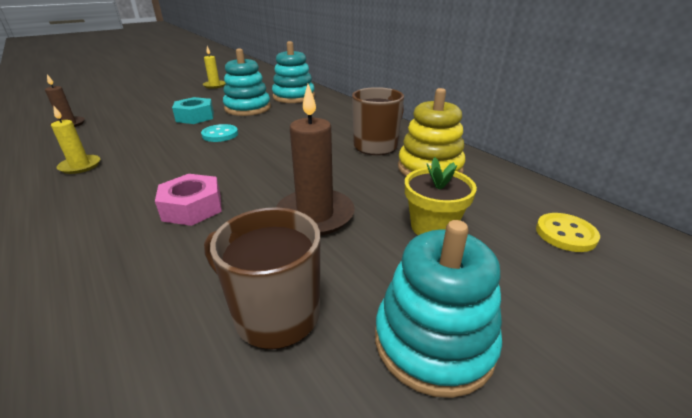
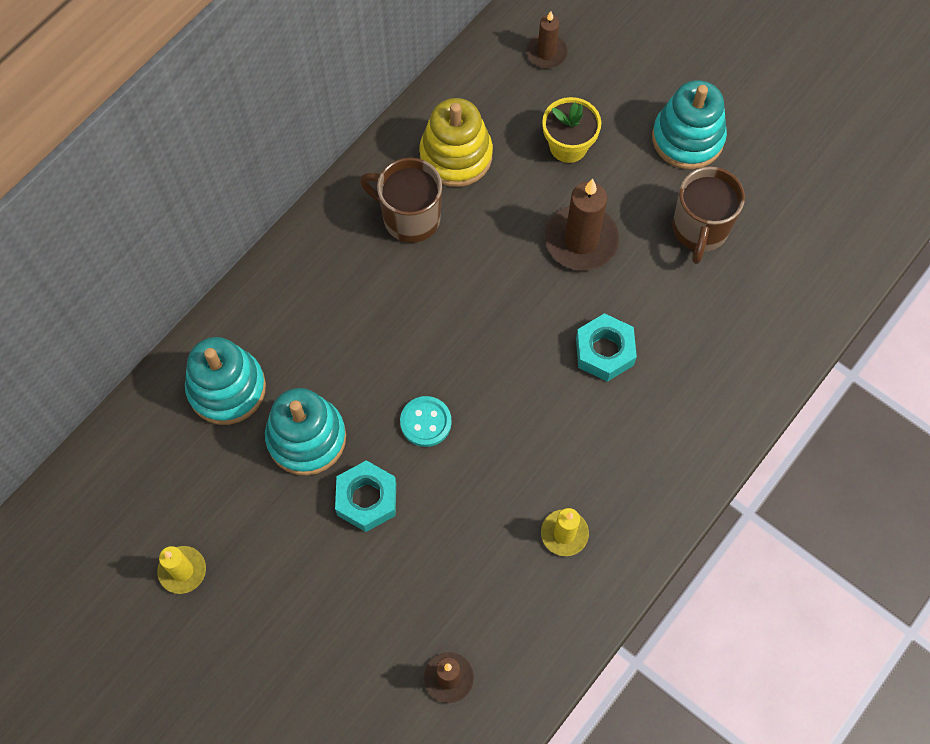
camera: 105 degrees left, 35 degrees up
pink nut [155,174,222,226] -> turquoise nut [576,313,637,382]
yellow button [536,213,600,252] -> brown candle [526,11,568,68]

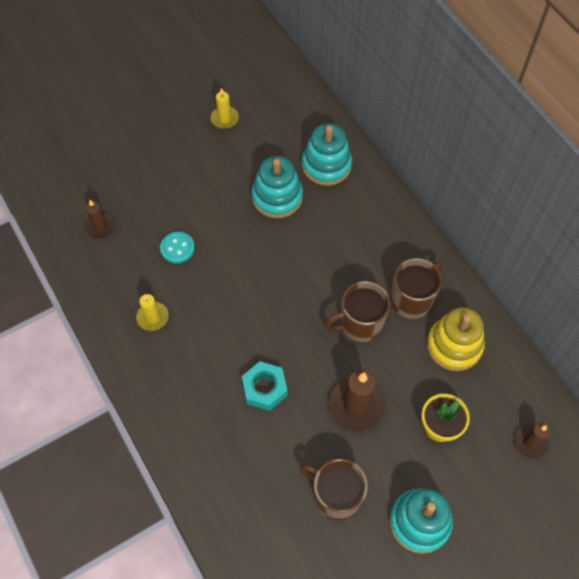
camera: 110 degrees right, 5 degrees down
turquoise nut [335,460,396,532] -> none
turquoise button [400,396,452,447] -> turquoise button moved to [160,232,195,264]
none -> brown mug [324,281,390,342]

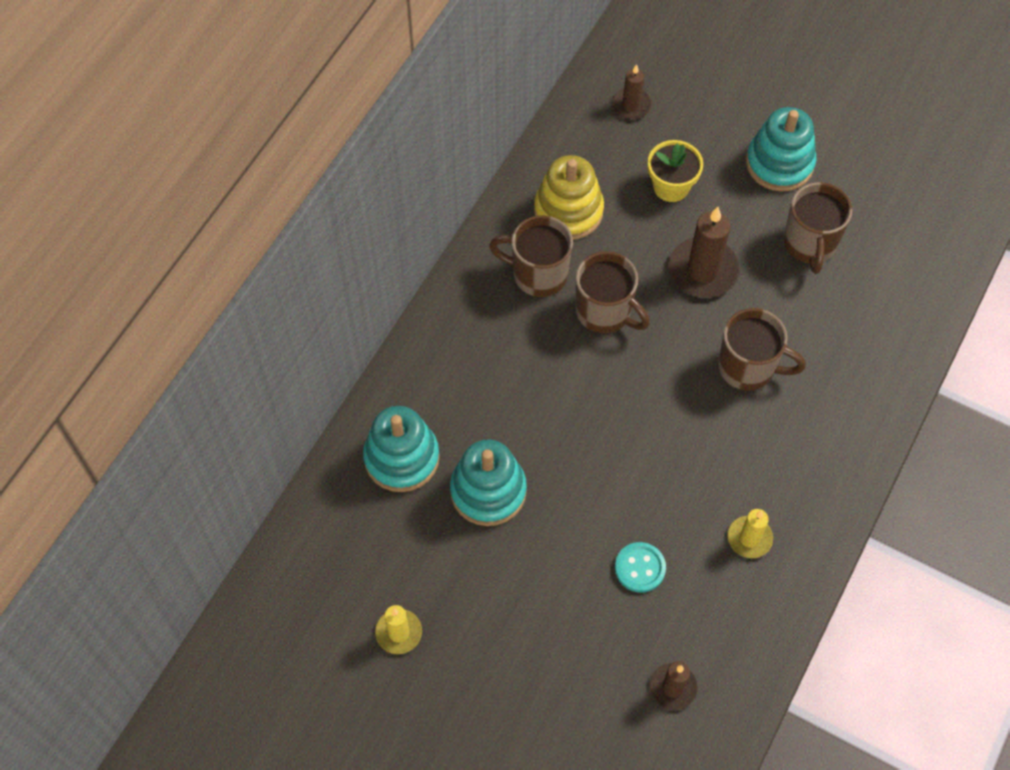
camera: 120 degrees left, 0 degrees up
turquoise nut [242,361,287,411] -> brown mug [718,308,806,390]

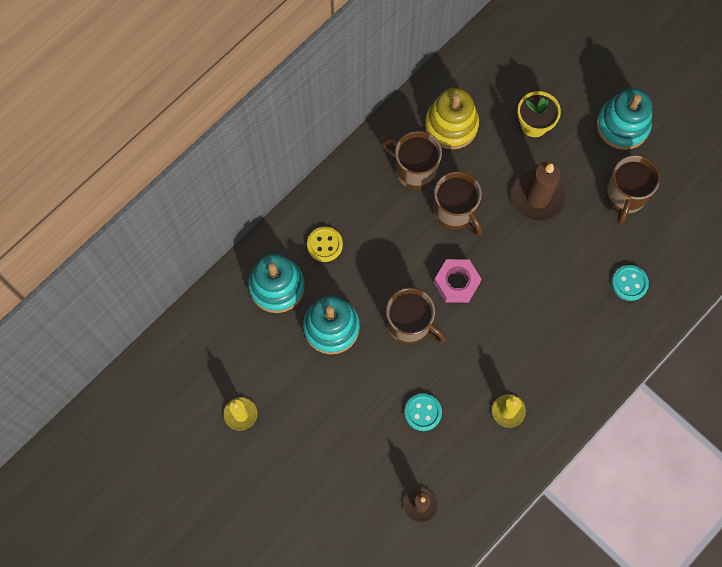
camera: 15 degrees right, 10 degrees up
brown candle [612,64,651,119] -> none
brown mug [718,308,806,390] -> brown mug moved to [386,288,446,344]
none -> yellow button [307,227,343,262]
none -> pink nut [434,259,481,303]
none -> turquoise button [612,265,649,301]

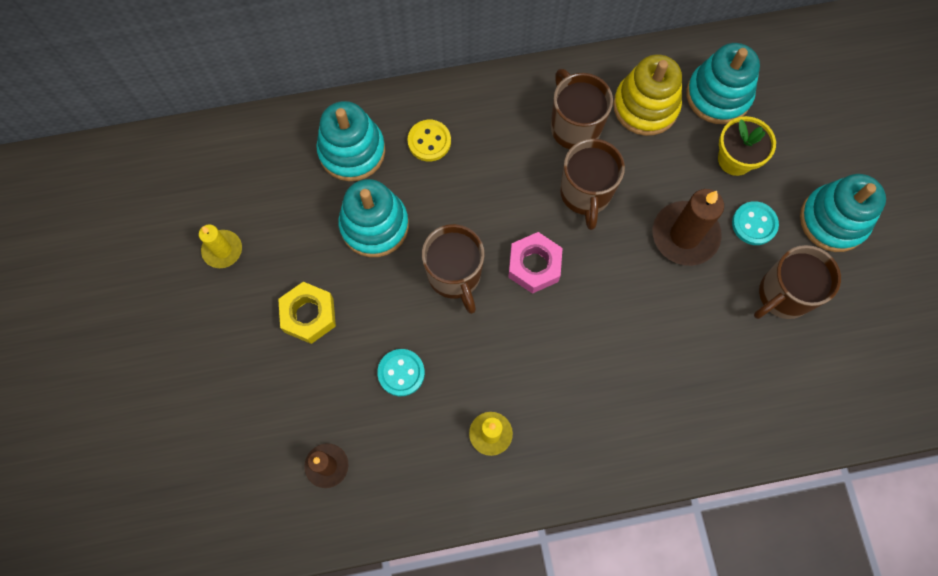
camera: 35 degrees right, 0 degrees up
turquoise button [612,265,649,301] -> turquoise button moved to [732,201,779,245]
none -> yellow nut [278,282,336,344]
none -> turquoise stacking toy [686,43,760,124]

